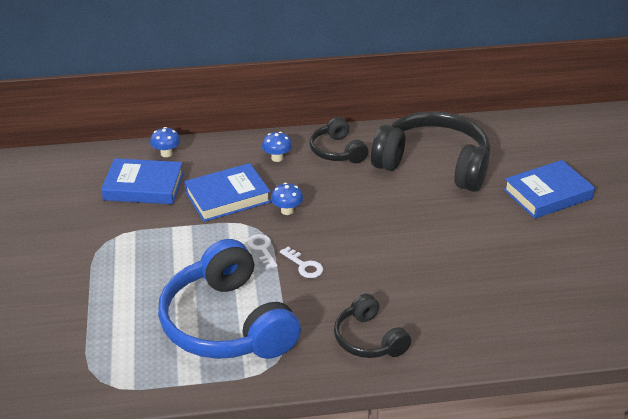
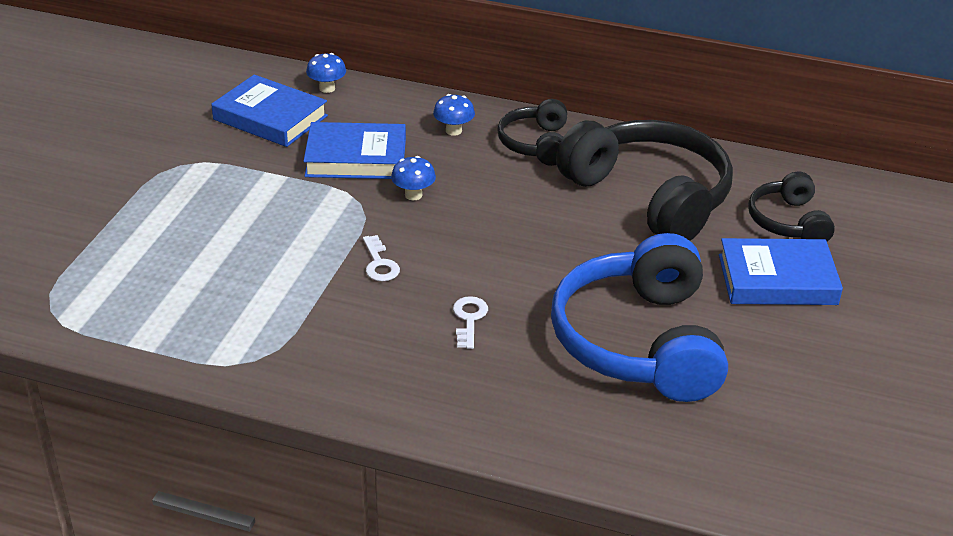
camera: 25 degrees right, 0 degrees up
blue headphones [158,239,301,359] -> blue headphones moved to [551,233,728,402]
white key [247,234,278,269] -> white key moved to [453,296,488,349]
black headphones [334,294,411,358] -> black headphones moved to [748,171,835,242]

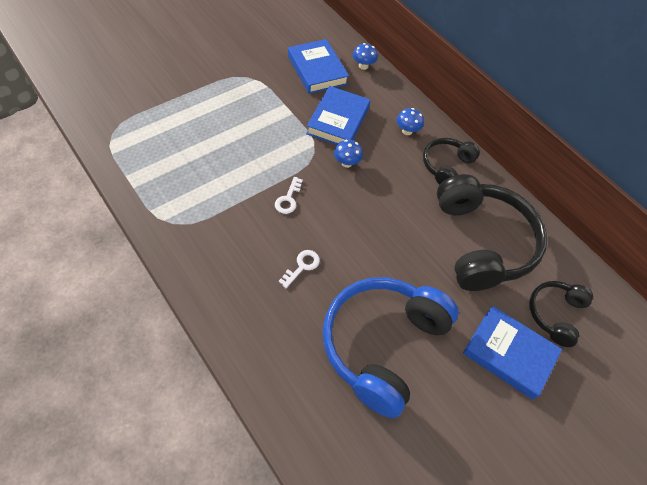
camera: 30 degrees right, 20 degrees up
blue book [303,122,406,179] -> blue book turned 75 degrees clockwise [306,86,370,145]

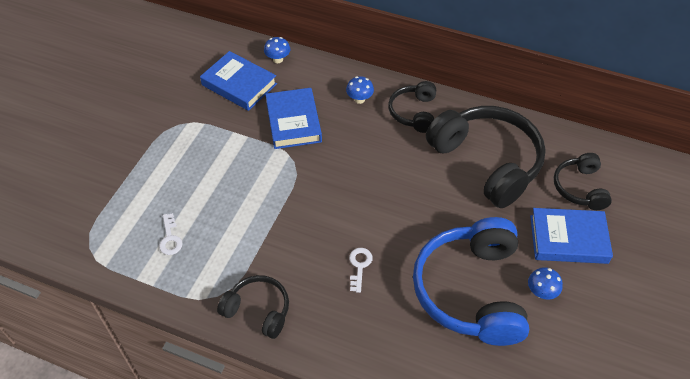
camera: 25 degrees left, 5 degrees down
white key [275,177,303,214] -> white key moved to [159,213,183,255]
blue mushroom [334,140,363,168] -> blue mushroom moved to [528,267,563,299]
none -> black headphones [217,275,289,339]

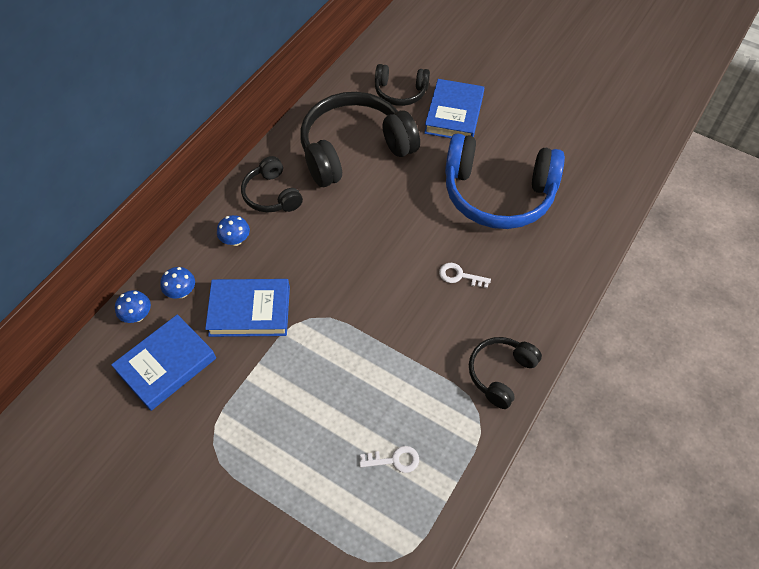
camera: 80 degrees left, 5 degrees up
black headphones [388,81,436,133] -> black headphones turned 45 degrees clockwise [241,156,303,213]
blue mushroom [528,267,563,299] -> blue mushroom moved to [160,267,195,298]

